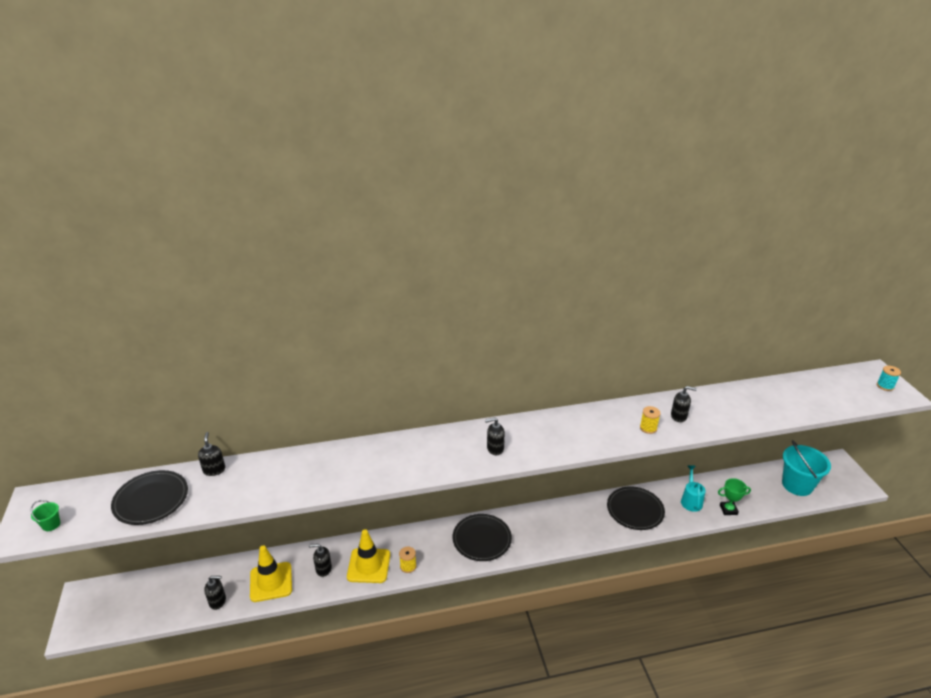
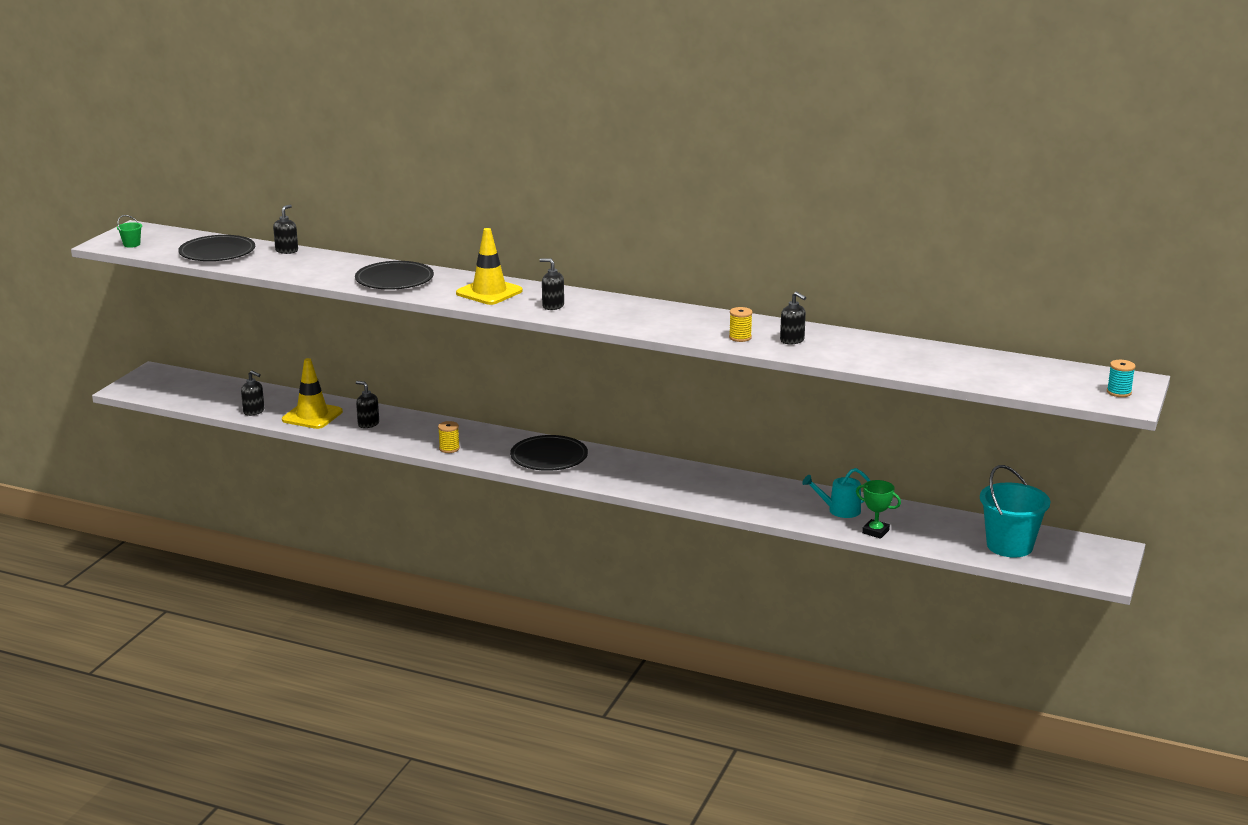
camera: 35 degrees right, 10 degrees down
yellow traffic cone [347,529,390,583] -> yellow traffic cone moved to [456,228,523,305]
black plate [607,486,665,530] -> black plate moved to [355,261,434,290]
turquoise watering can [681,465,706,512] -> turquoise watering can turned 135 degrees counterclockwise [802,468,871,518]

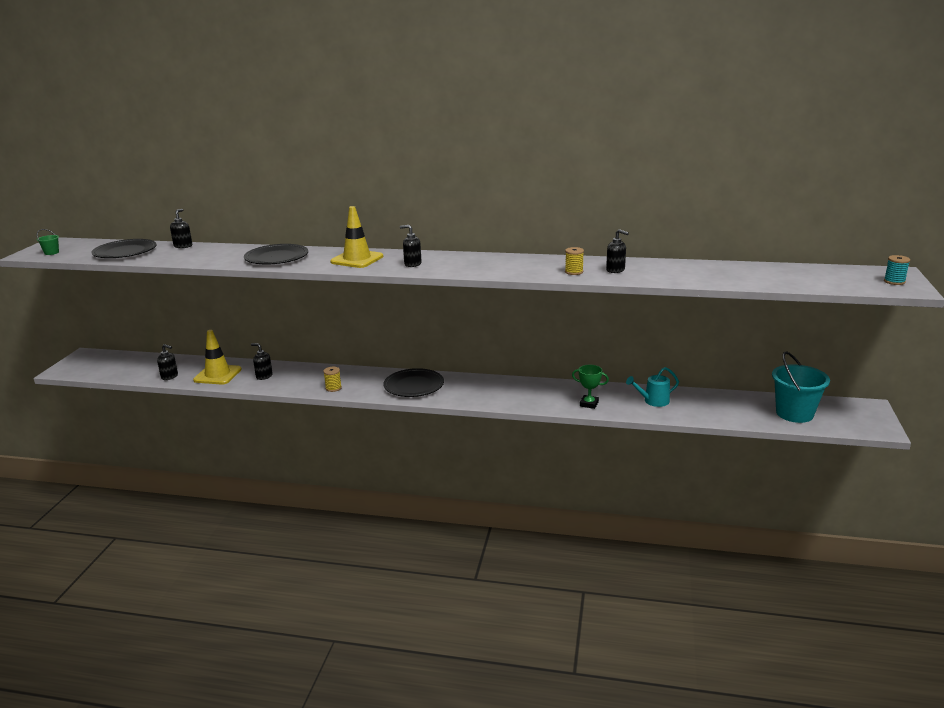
camera: 10 degrees left, 0 degrees up
green trophy [856,480,901,539] -> green trophy moved to [572,365,609,409]

